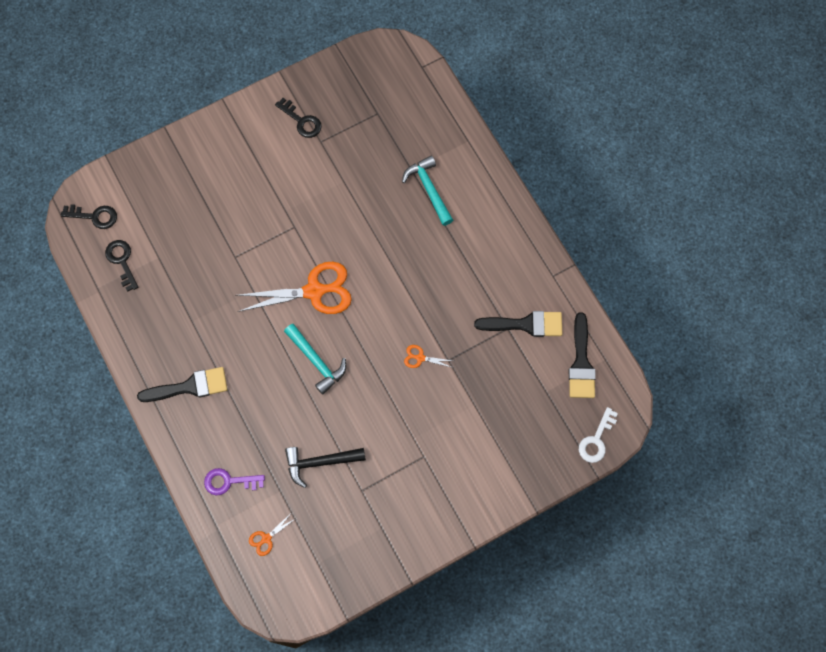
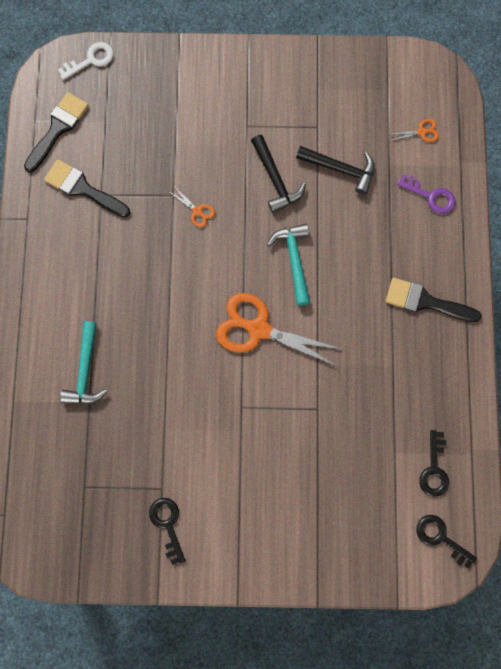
camera: 150 degrees left, 5 degrees up
none -> black hammer [251,135,306,213]

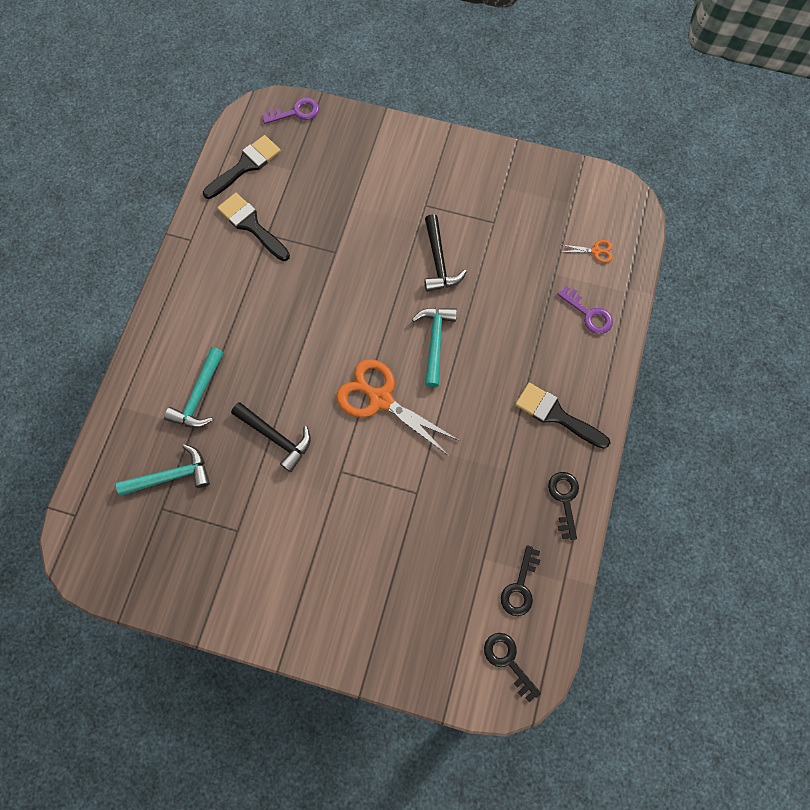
camera: 15 degrees right, 5 degrees down
white key [58,42,114,80] -> purple key [262,98,319,124]
black key [149,498,186,565] -> black key moved to [548,472,579,540]
orange scissors [169,188,215,227] -> none
black hammer [296,146,375,195] -> black hammer moved to [231,402,311,472]
none -> turquoise hammer [116,444,210,496]

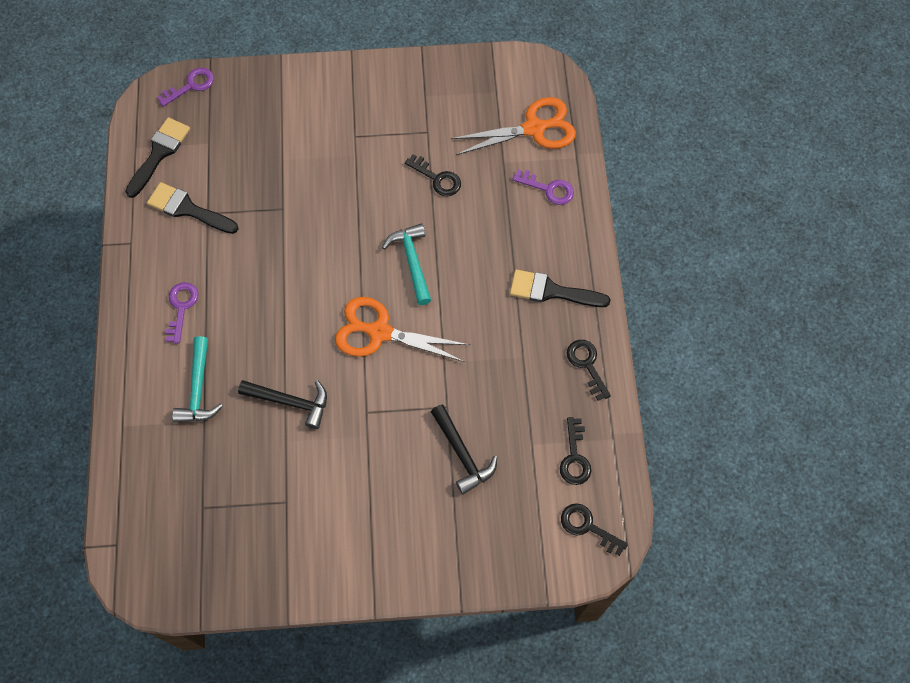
camera: 20 degrees left, 5 degrees down
turquoise hammer [116,444,210,496] -> none
black hammer [424,214,467,292] -> black hammer moved to [431,404,498,495]
orange scissors [562,240,612,263] -> orange scissors [451,97,576,155], size x2.33
none -> purple key [165,282,199,344]
none -> black key [405,154,461,196]

